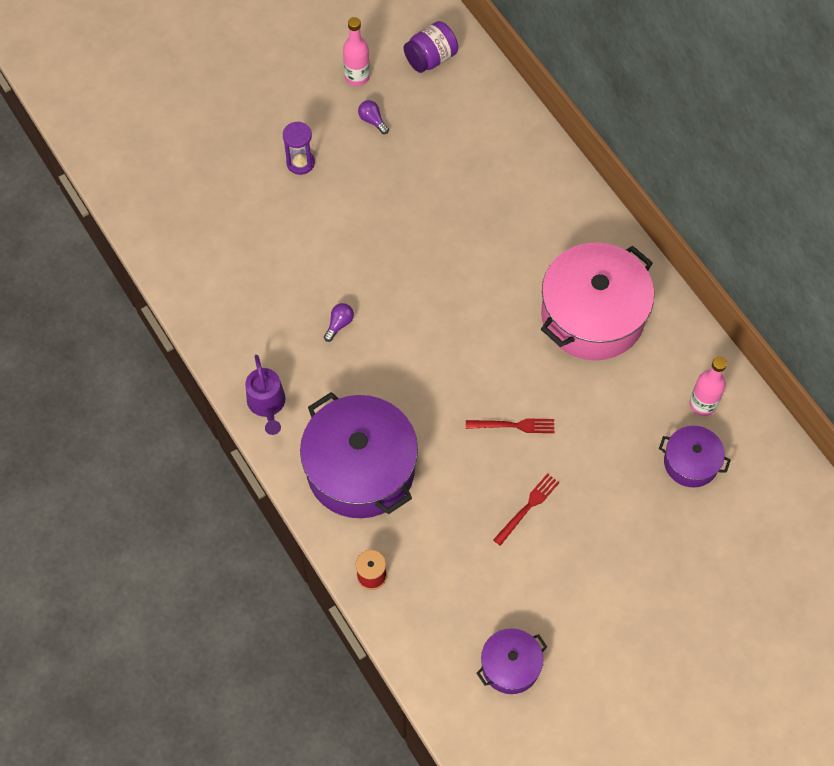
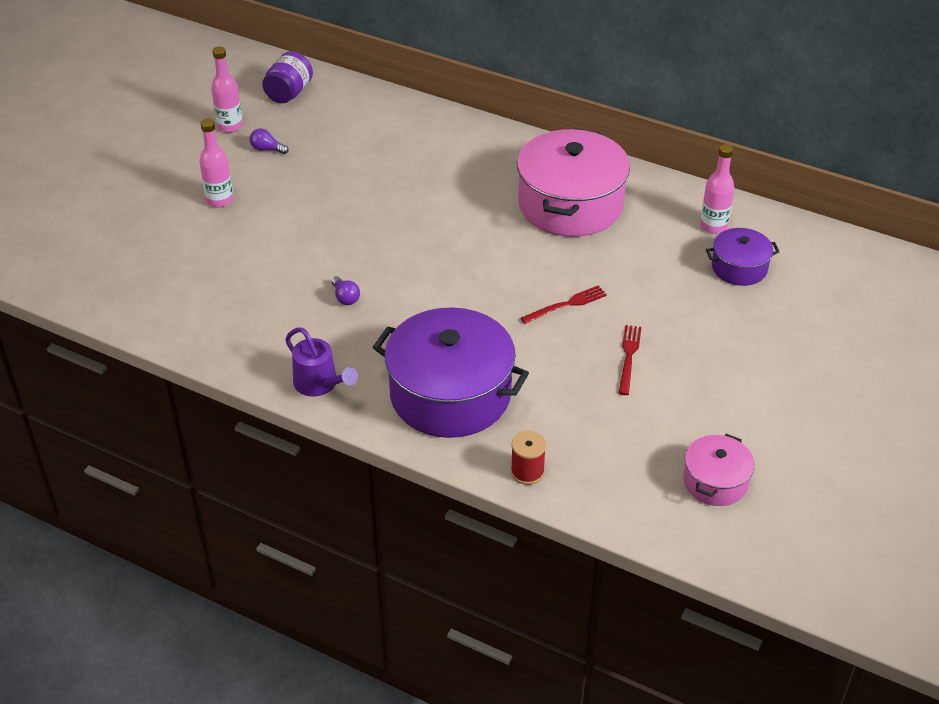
camera: 30 degrees left, 20 degrees down
purple hourglass [283,121,315,175] -> pink bottle [199,119,233,207]
purple light bulb [324,303,354,342] -> purple light bulb turned 150 degrees clockwise [332,276,360,305]
purple pot [477,628,547,694] -> pink pot [683,434,755,506]

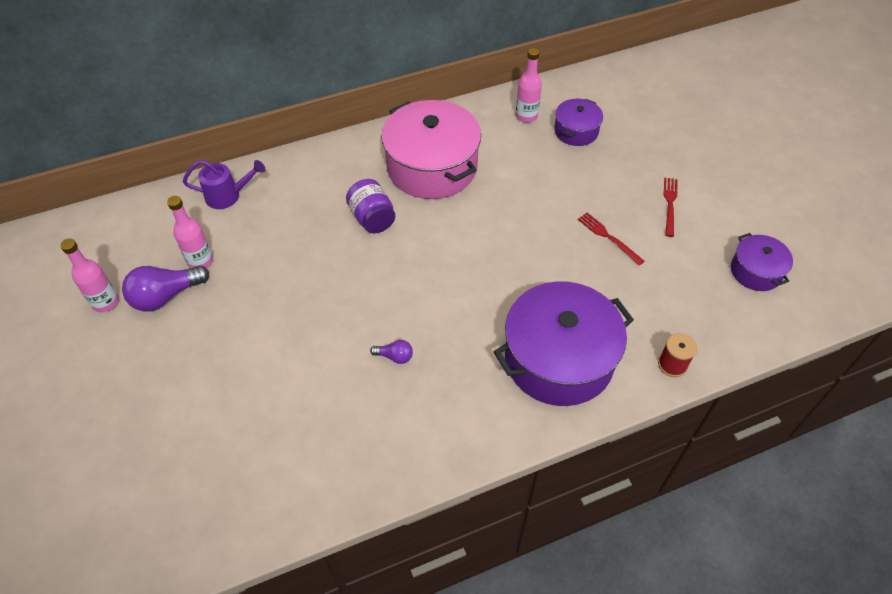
camera: 50 degrees left, 10 degrees up
pink bottle [199,119,233,207] -> pink bottle moved to [167,196,213,268]
purple light bulb [250,128,288,154] -> purple light bulb [122,266,209,312], size x1.99
purple jar [262,51,313,103] -> purple jar moved to [346,179,395,233]
purple watering can [285,327,358,397] -> purple watering can moved to [183,160,265,209]
red fork [521,285,607,324] -> red fork moved to [664,178,678,237]
pink pot [683,434,755,506] -> purple pot [731,233,793,291]

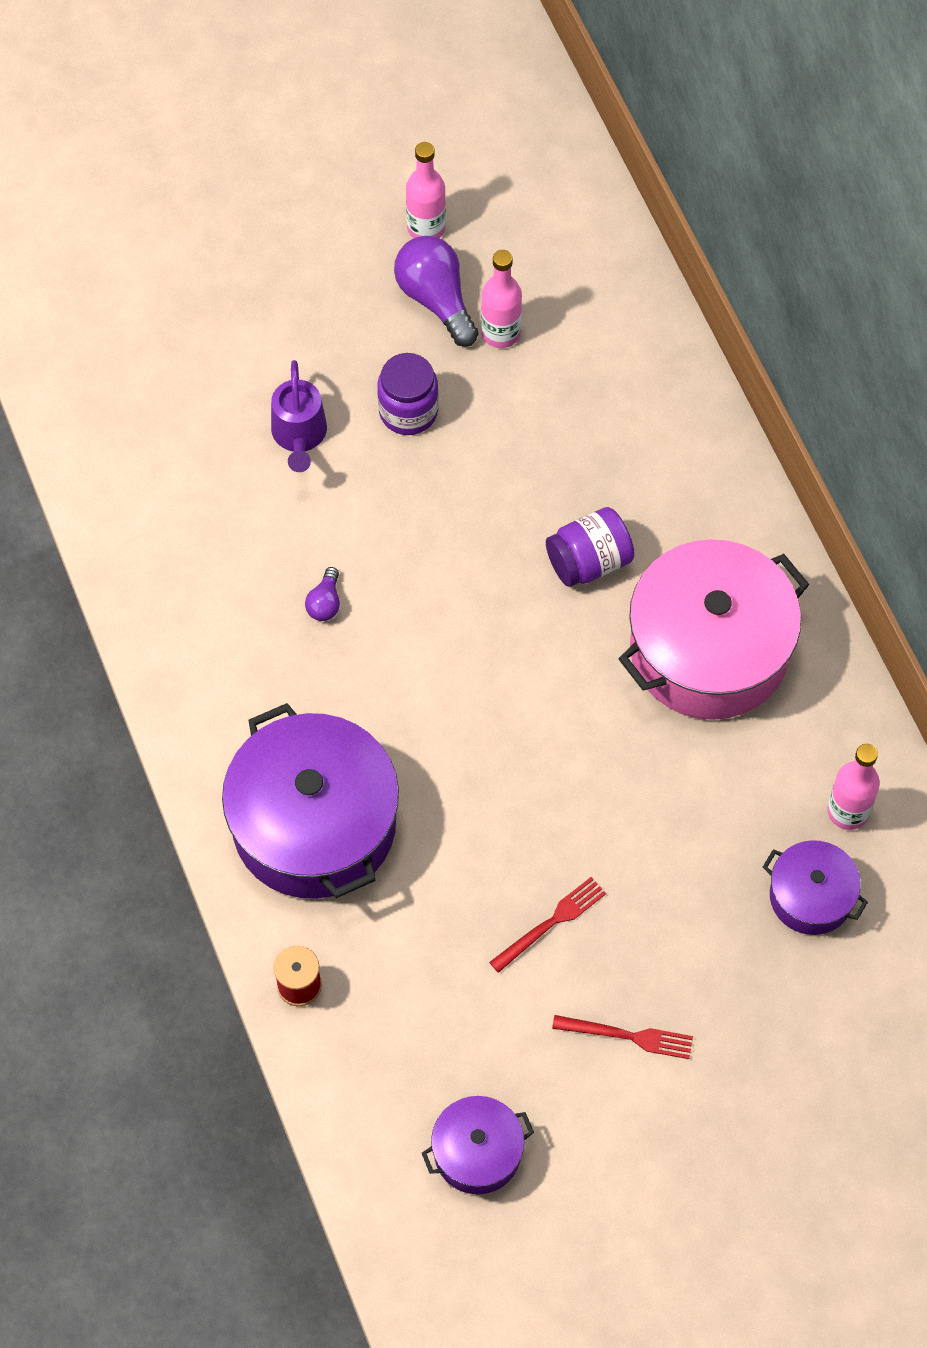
camera: 90 degrees right, 10 degrees up
purple watering can [183,160,265,209] -> purple watering can moved to [271,360,327,472]
none -> purple jar [377,353,439,435]

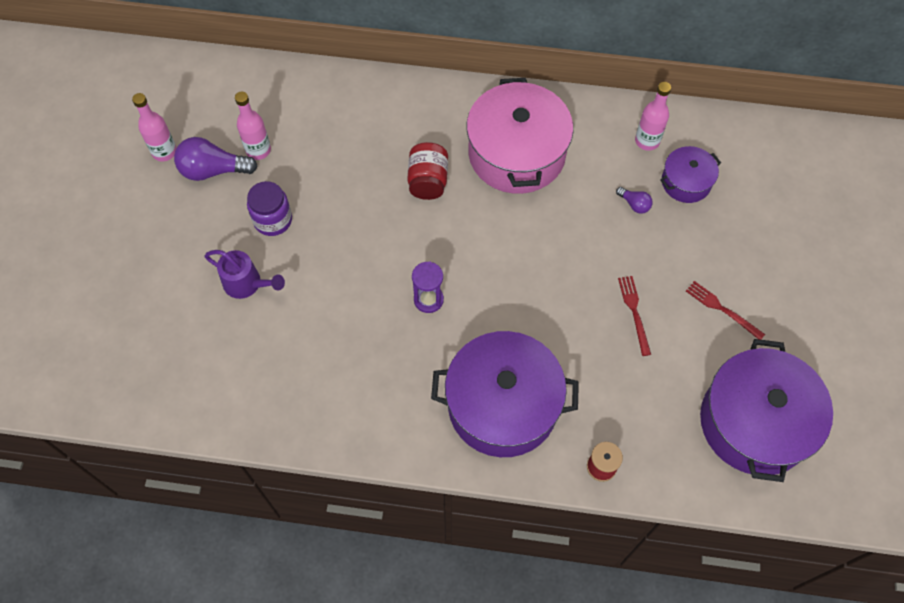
camera: 60 degrees left, 0 degrees up
purple light bulb [305,567,340,621] -> purple light bulb moved to [616,187,653,214]
purple pot [422,1096,534,1194] -> purple pot [700,339,833,482], size x1.97
purple jar [546,507,635,587] -> red jar [407,142,448,200]
red fork [552,1015,693,1059] -> red fork turned 90 degrees counterclockwise [686,281,765,340]
none -> purple hourglass [412,261,444,313]

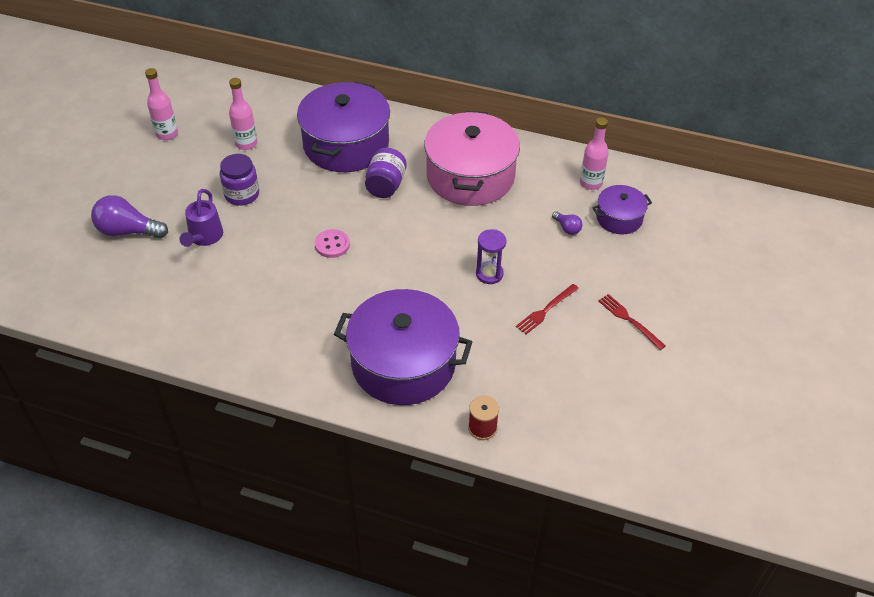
camera: 10 degrees right, 15 degrees down
purple light bulb [174,137,258,181] -> purple light bulb moved to [91,195,168,239]
purple watering can [205,250,285,299] -> purple watering can turned 60 degrees clockwise [179,189,223,247]
red jar [407,142,448,200] -> purple jar [365,148,407,198]
purple hourglass [412,261,444,313] -> purple hourglass moved to [476,229,506,284]
red fork [618,276,651,356] -> red fork turned 135 degrees counterclockwise [516,284,579,334]
purple pot [700,339,833,482] -> purple pot moved to [297,81,390,172]
none -> pink button [315,229,350,258]

